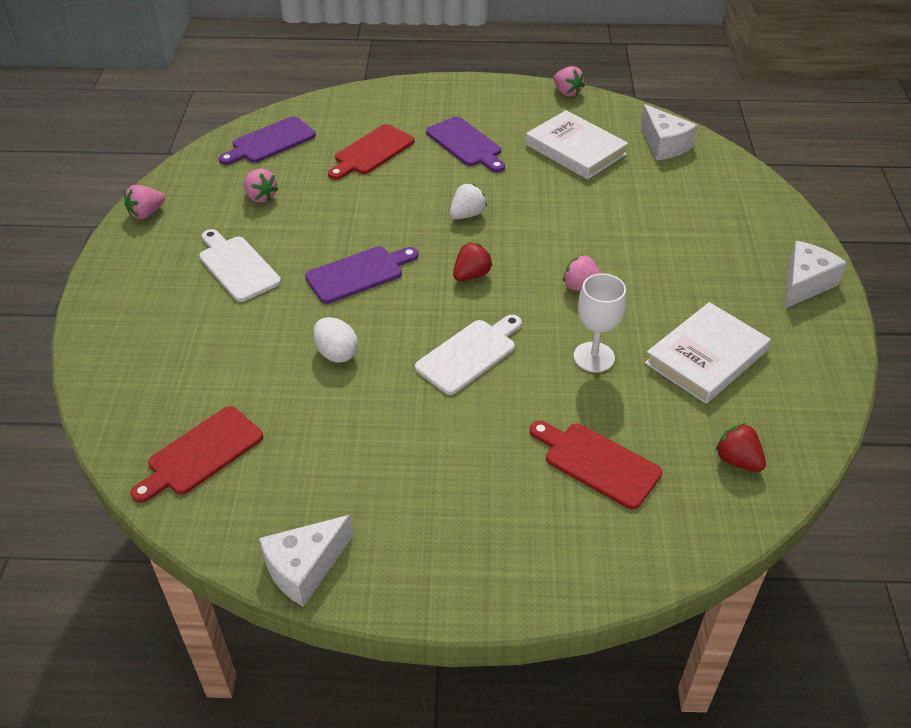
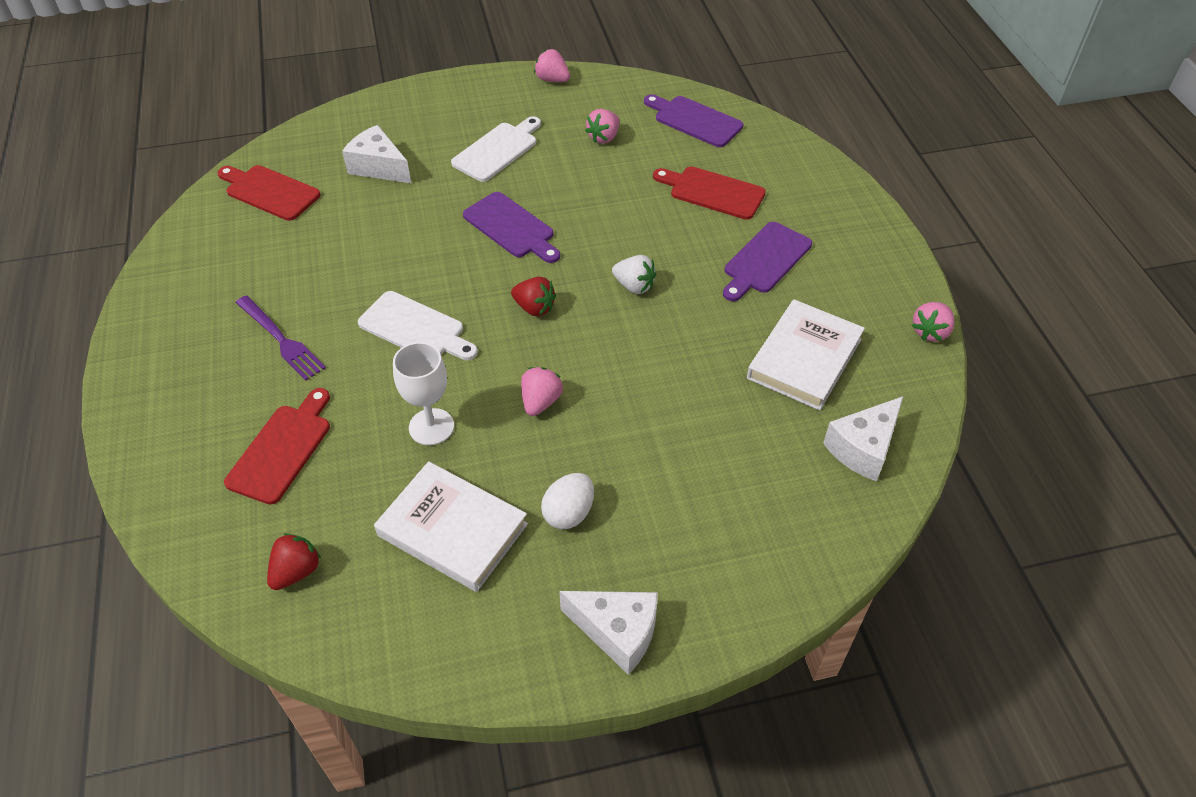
camera: 75 degrees right, 5 degrees up
white cheese [259,515,353,607] -> white cheese moved to [342,125,411,183]
white egg [313,317,358,363] -> white egg moved to [541,473,594,529]
none -> purple fork [236,295,326,381]

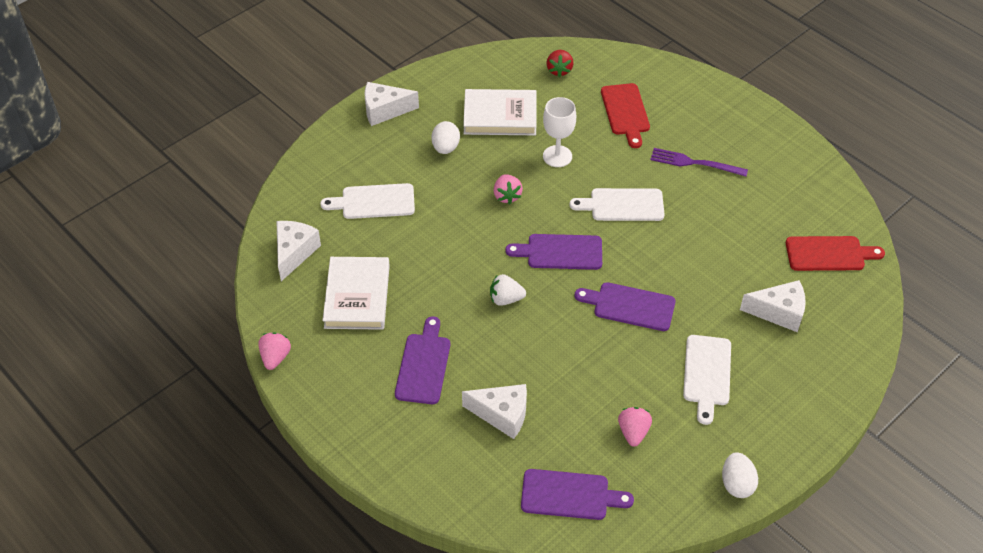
camera: 150 degrees right, 0 degrees up
red strawberry [511,277,556,317] -> purple cutting board [505,234,602,270]
pink strawberry [534,49,570,82] -> white egg [722,452,758,498]
red cutting board [653,166,766,220] -> white cheese [462,384,527,439]
none -> white cutting board [320,183,415,219]

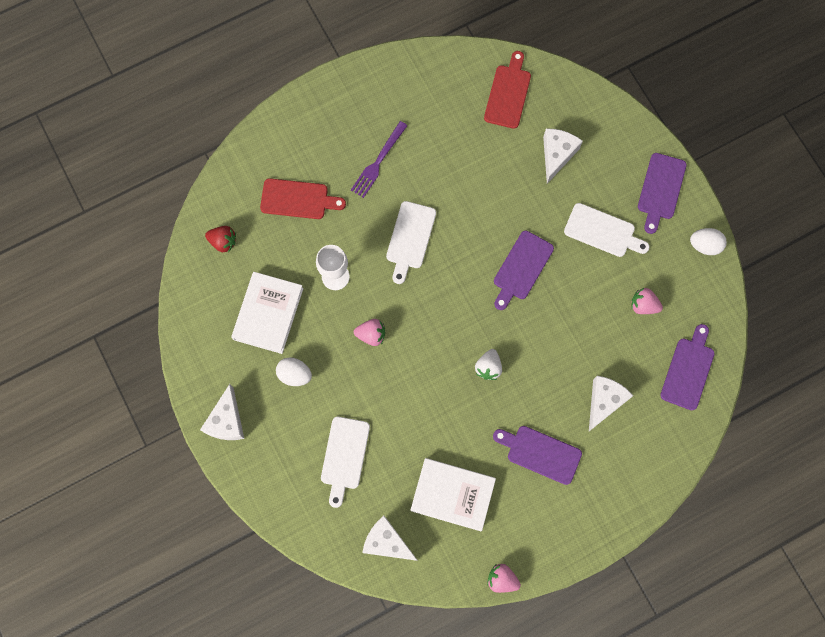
camera: 75 degrees left, 25 degrees up
purple cutting board [505,234,602,270] -> purple cutting board moved to [638,153,687,234]

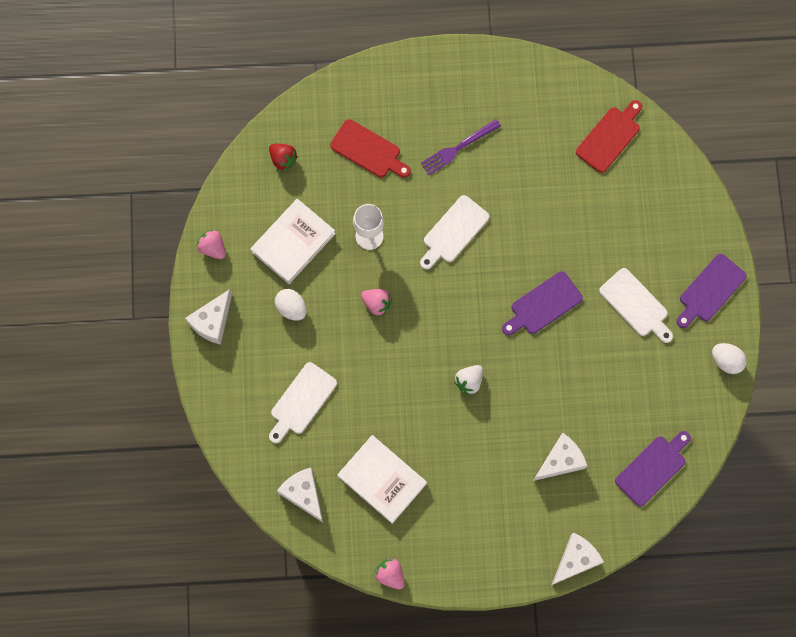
camera: 25 degrees right, 0 degrees up
purple cutting board [493,426,582,485] -> none
white cheese [543,129,583,184] -> white cheese moved to [552,533,604,585]
pink strawberry [631,288,663,314] -> pink strawberry moved to [197,230,226,259]

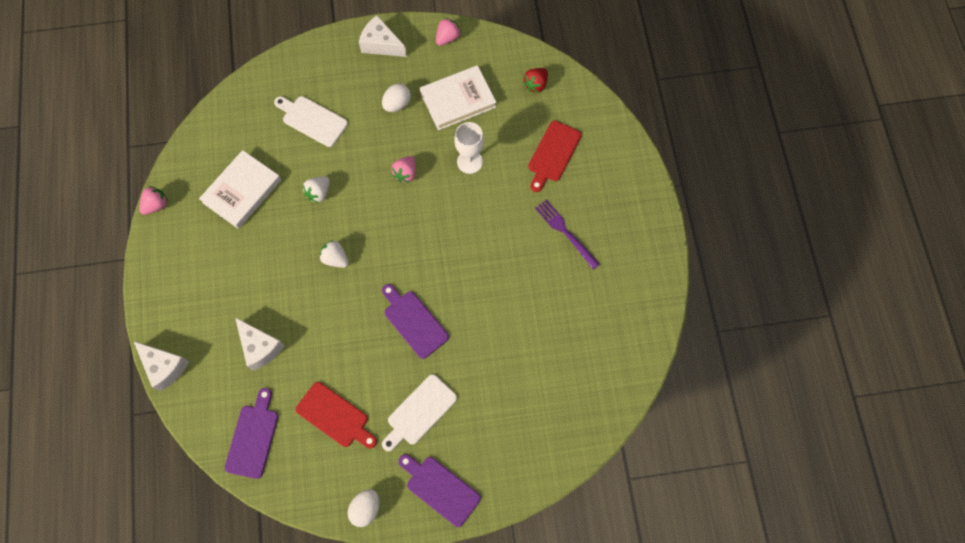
camera: 85 degrees right, 5 degrees down
white book [251,199,336,284] -> white book turned 60 degrees counterclockwise [420,65,497,130]
white cheese [277,468,323,522] -> none
white cutting board [420,195,489,270] -> none
red cutting board [576,100,642,173] -> red cutting board moved to [296,382,377,449]
purple cutting board [615,431,691,506] -> purple cutting board turned 120 degrees counterclockwise [225,388,278,479]
none -> white strawberry [303,176,330,203]

